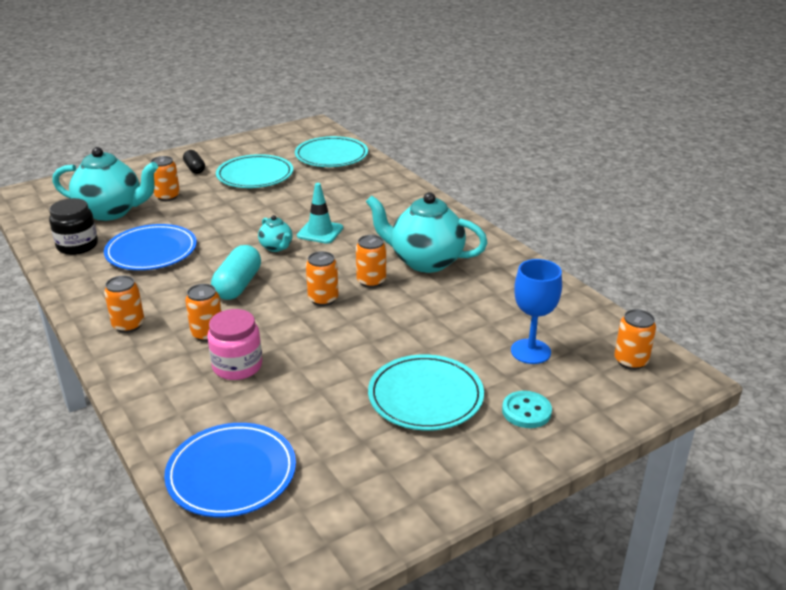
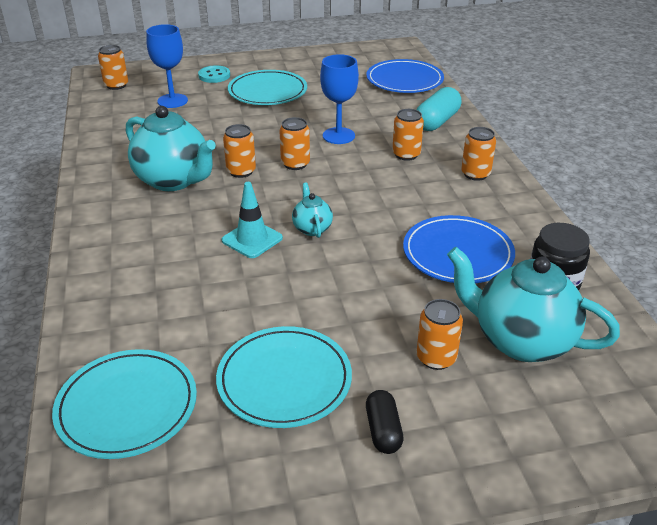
camera: 160 degrees left, 5 degrees up
pink jar [207,309,262,380] -> none
turquoise capsule [211,245,261,300] -> turquoise capsule moved to [416,87,461,131]
none -> blue goblet [320,54,359,144]

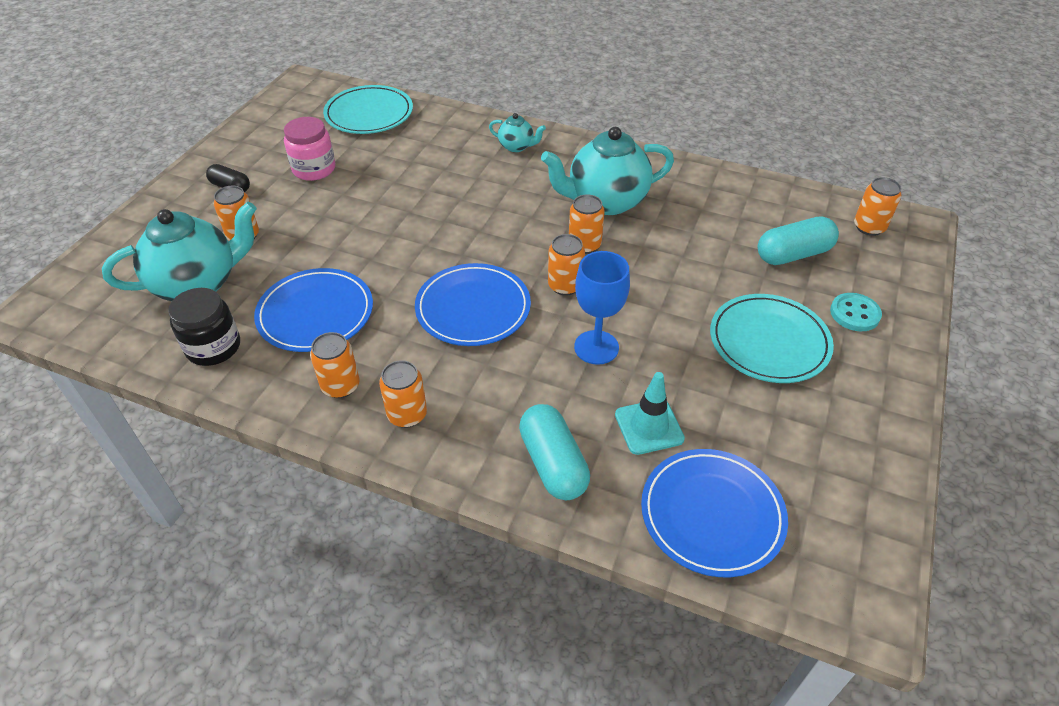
camera: 125 degrees right, 10 degrees up
blue goblet [146,24,188,108] -> turquoise capsule [758,216,839,265]
turquoise plate [216,326,352,428] -> pink jar [284,117,335,181]
turquoise traffic cone [222,182,283,258] -> turquoise traffic cone moved to [615,372,685,455]
turquoise teapot [292,183,333,238] -> turquoise teapot moved to [489,113,546,152]
orange can [392,109,424,161] -> orange can moved to [310,332,360,398]
none -> blue plate [415,263,531,346]

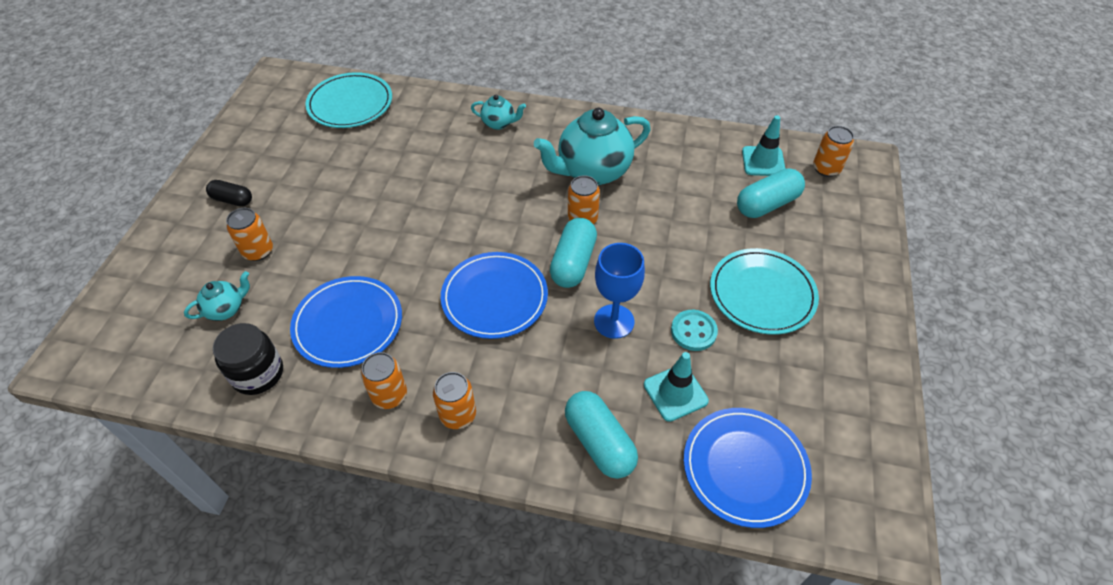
camera: 10 degrees left, 5 degrees up
turquoise teapot [102,202,257,301] -> turquoise teapot [184,271,250,321], size x0.48
pink jar [284,117,335,181] -> none
orange can [548,234,585,296] -> turquoise capsule [550,218,597,288]
turquoise button [830,293,882,331] -> turquoise button moved to [671,310,718,351]
none -> turquoise traffic cone [742,115,785,176]

